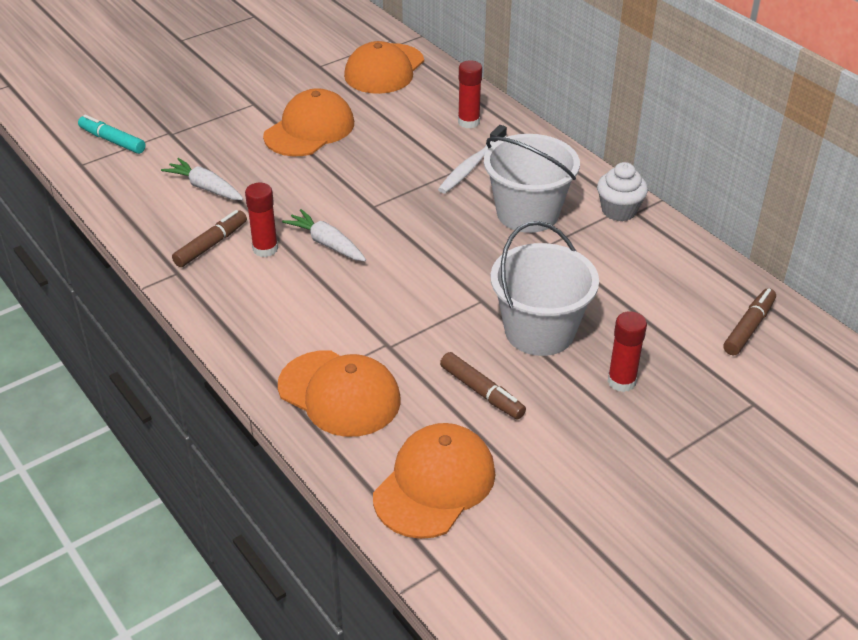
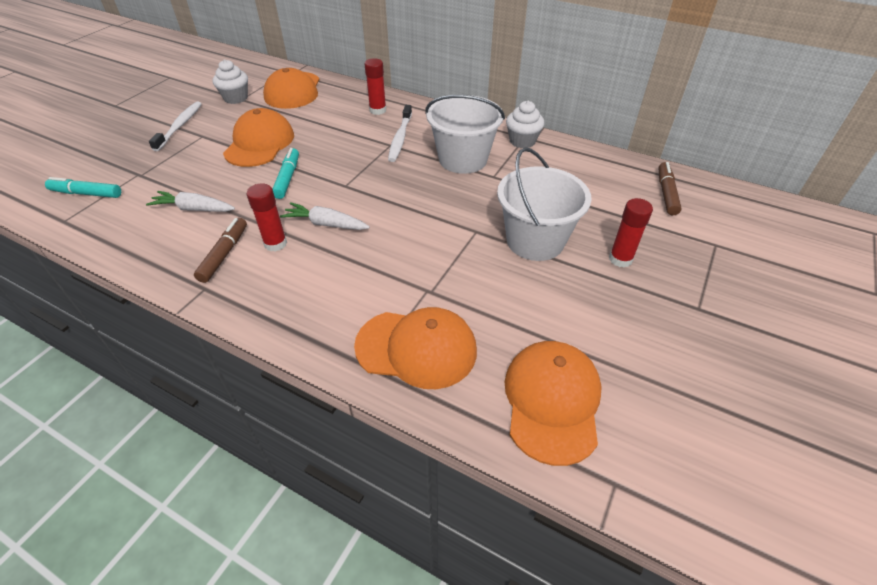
camera: 25 degrees left, 5 degrees up
brown marker [440,352,526,419] -> none
none -> white toothbrush [149,102,202,151]
none -> white cupcake [213,59,248,104]
none -> turquoise marker [273,148,299,199]

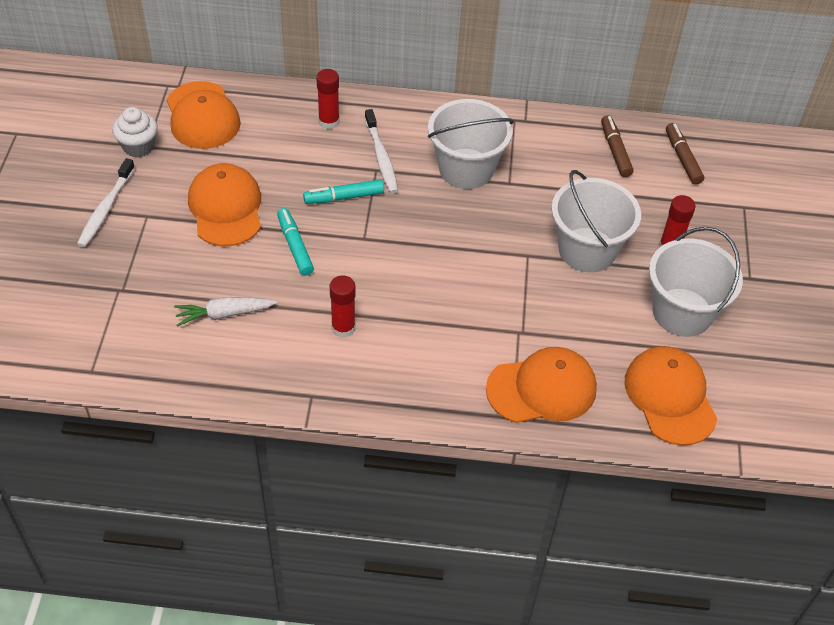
camera: 25 degrees left, 5 degrees up
turquoise marker [45,177,121,198] -> turquoise marker moved to [303,180,384,204]
white toothbrush [149,102,202,151] -> white toothbrush turned 150 degrees counterclockwise [77,158,135,247]
brown marker [194,218,247,283] -> brown marker moved to [601,115,634,177]
white carrot [280,202,370,230] -> none
white cupcake [506,101,544,148] -> none
none -> white bucket [649,227,743,337]

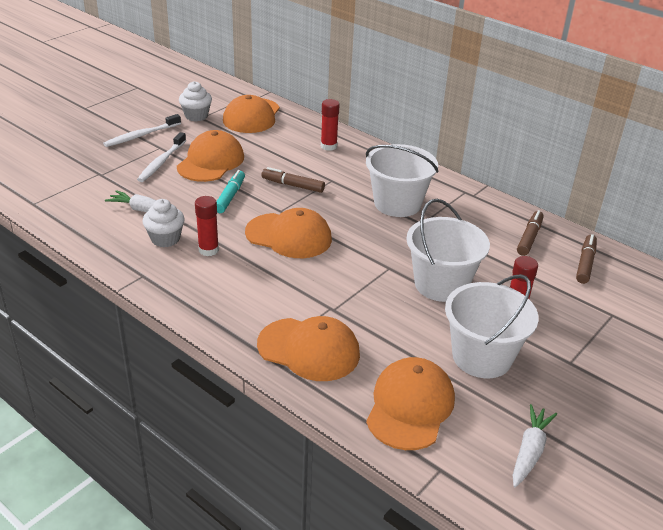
camera: 35 degrees right, 15 degrees down
turquoise marker [303,180,384,204] -> brown marker [261,167,325,193]
white toothbrush [365,109,398,194] -> white toothbrush moved to [137,132,186,182]
none -> white cupcake [142,199,185,247]
none -> orange cap [245,208,332,258]
none -> white carrot [512,404,557,487]

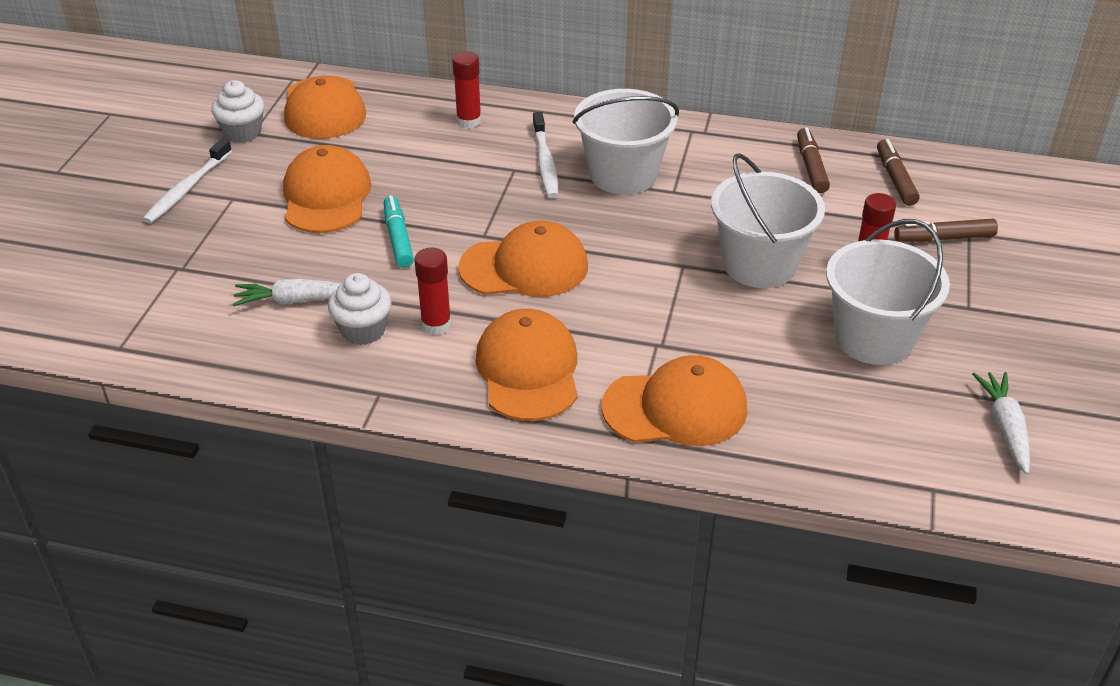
camera: 25 degrees left, 5 degrees up
white toothbrush [137,132,186,182] -> white toothbrush moved to [533,112,558,198]
brown marker [261,167,325,193] -> brown marker moved to [894,219,998,242]
orange cap [366,357,455,450] -> orange cap moved to [475,309,578,421]

